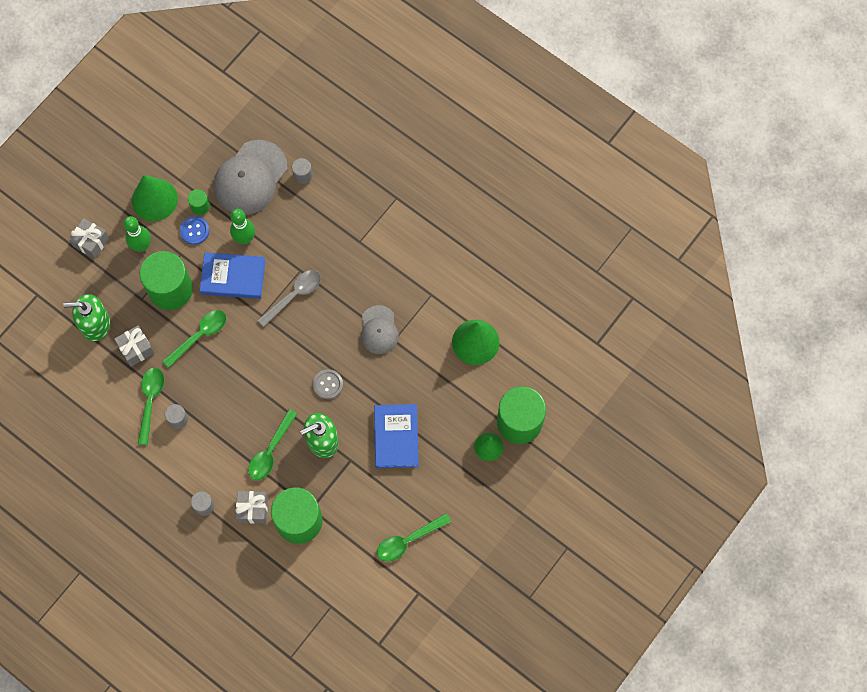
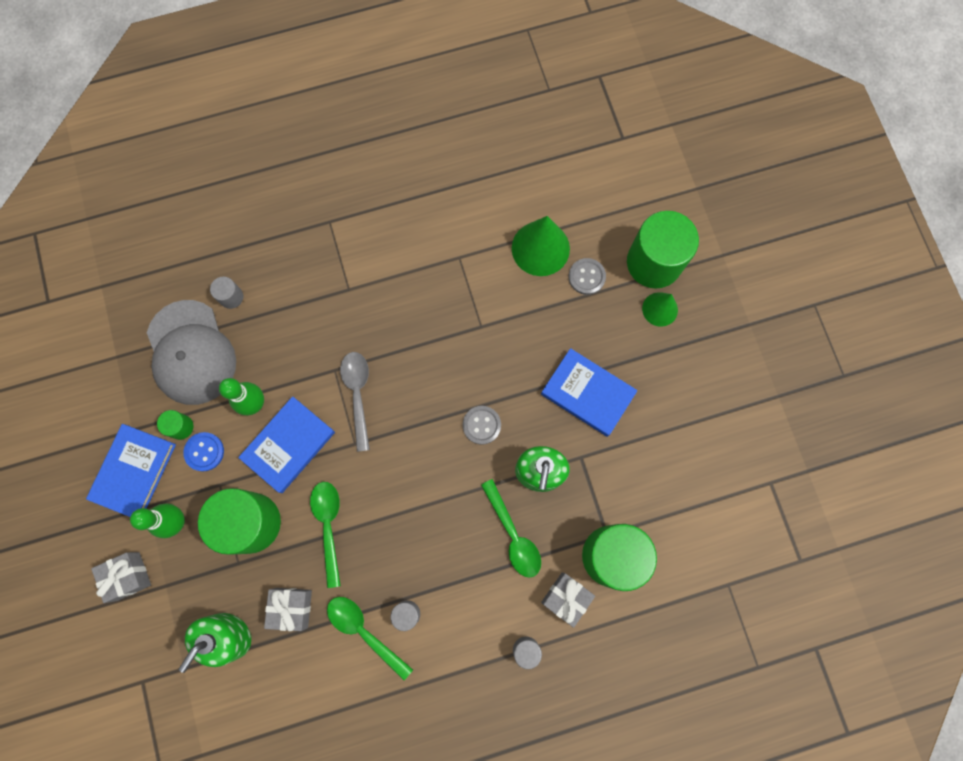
camera: 55 degrees left, 5 degrees up
green cone [132,175,178,221] -> blue book [86,424,176,517]
grey cap [361,305,399,354] -> none
green spoon [377,514,451,561] -> none
none -> grey button [568,258,606,295]

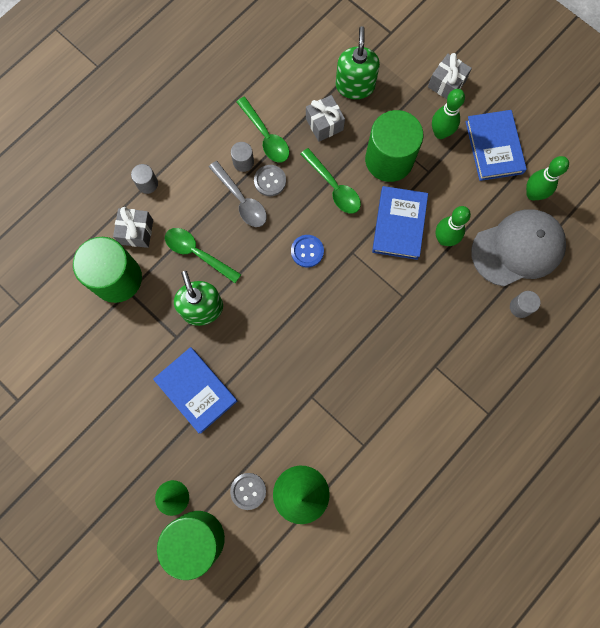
camera: 150 degrees right, 0 degrees up
grey cap [147,300,236,405] -> grey cap turned 120 degrees clockwise [471,209,566,287]
green cylinder [157,410,194,440] -> none
blue button [183,432,224,472] -> blue button moved to [291,235,324,268]
green spoon [327,597,413,680] -> green spoon turned 45 degrees clockwise [237,97,289,163]
grey spoon [340,352,370,452] -> grey spoon moved to [209,161,267,227]
grey button [463,406,501,445] -> grey button moved to [254,165,286,196]
blue book [541,348,638,437] -> blue book turned 45 degrees clockwise [153,347,237,434]
none -> green bowling pin [526,156,569,201]

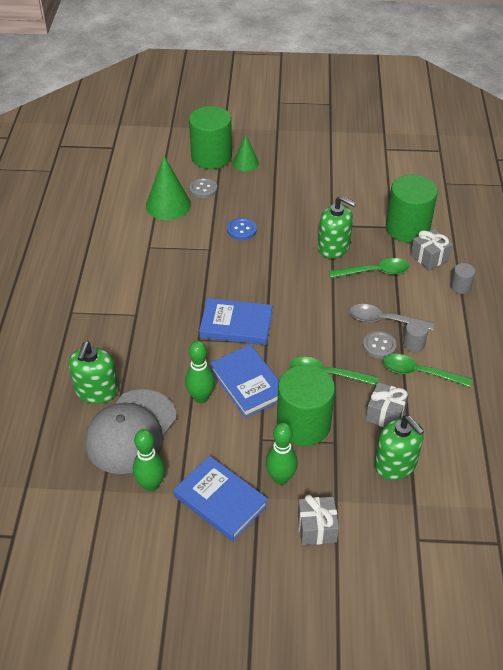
camera: 140 degrees right, 30 degrees down
blue book [153,347,237,434] -> blue book moved to [199,298,273,345]
blue button [291,235,324,268] -> blue button moved to [227,218,257,240]
grey cylinder [510,291,540,318] -> green soap dispenser [69,341,119,404]

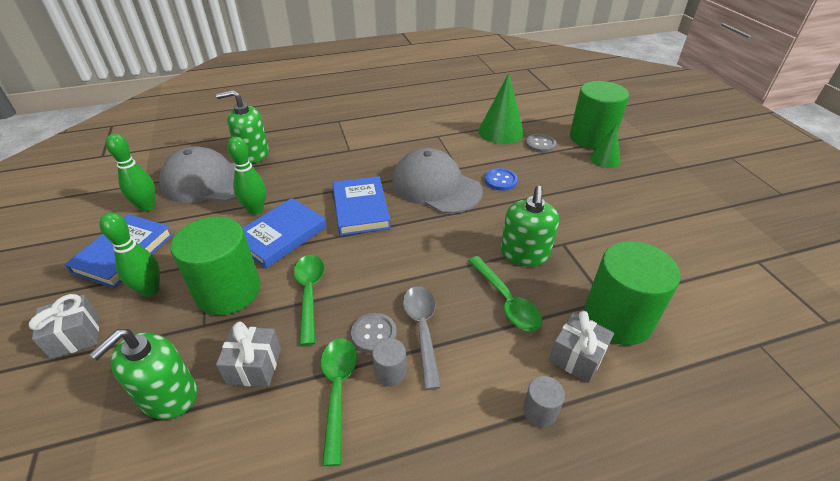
camera: 70 degrees right, 5 degrees down
none -> grey cap [392,148,483,214]

